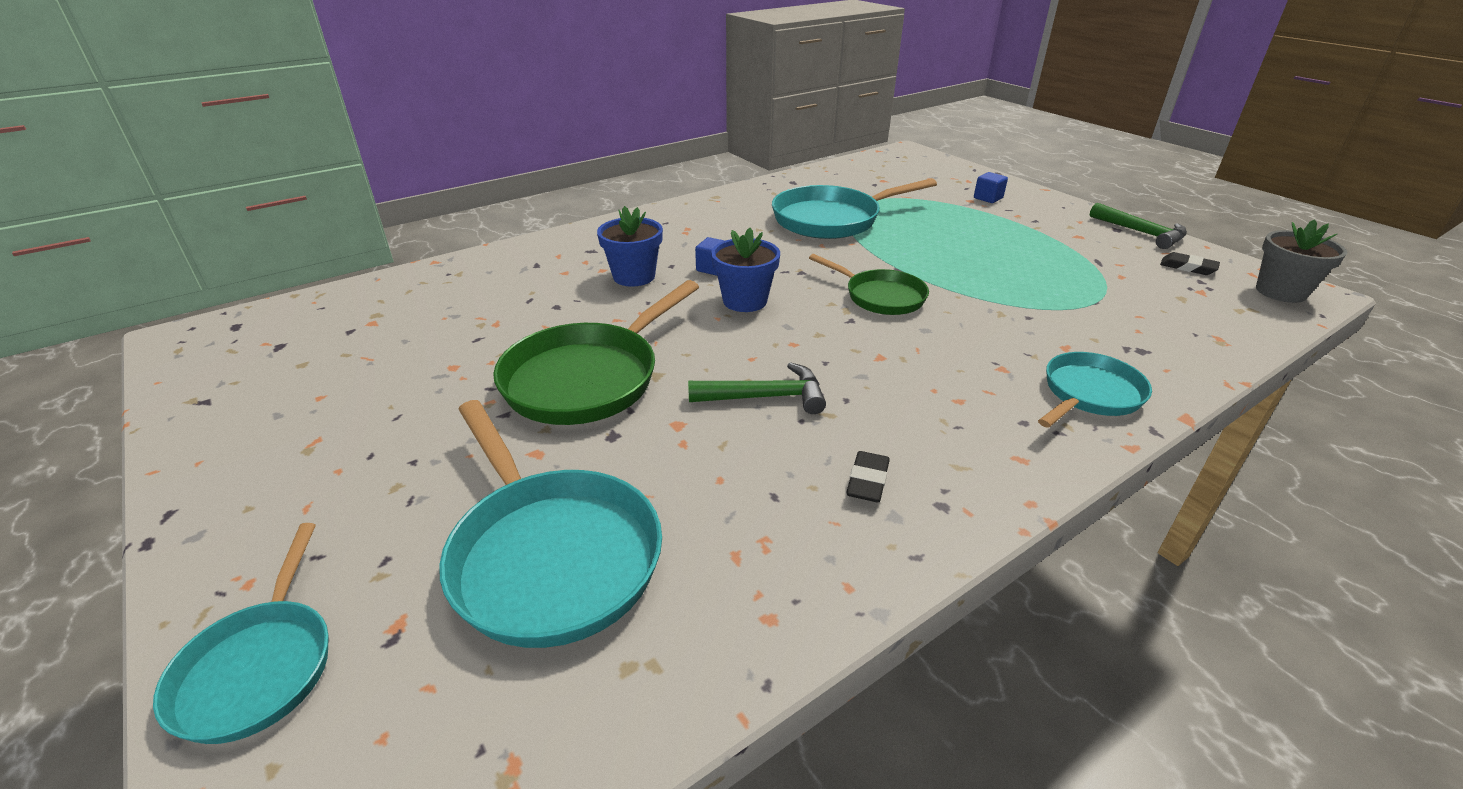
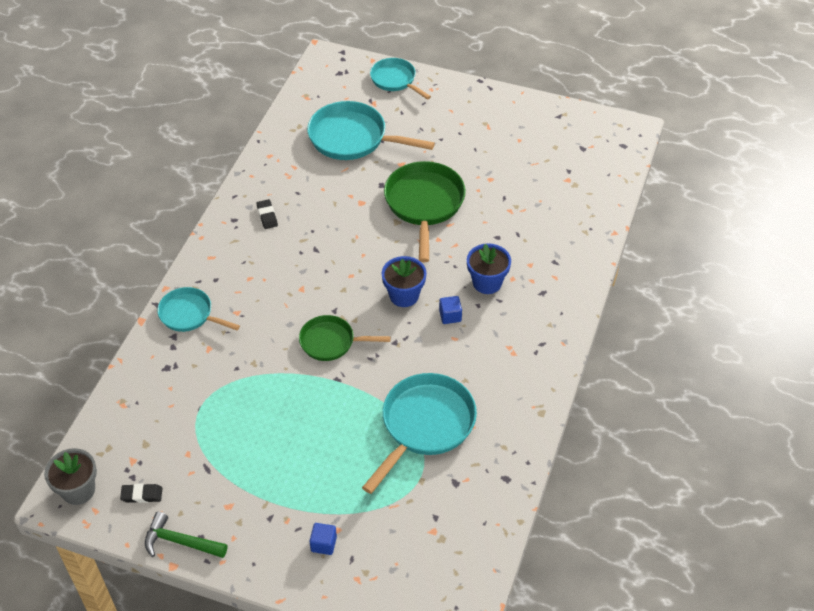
camera: 145 degrees right, 15 degrees up
green hammer [688,362,826,414] -> none
turquoise pan [1038,352,1152,428] -> turquoise pan turned 105 degrees clockwise [157,287,240,332]

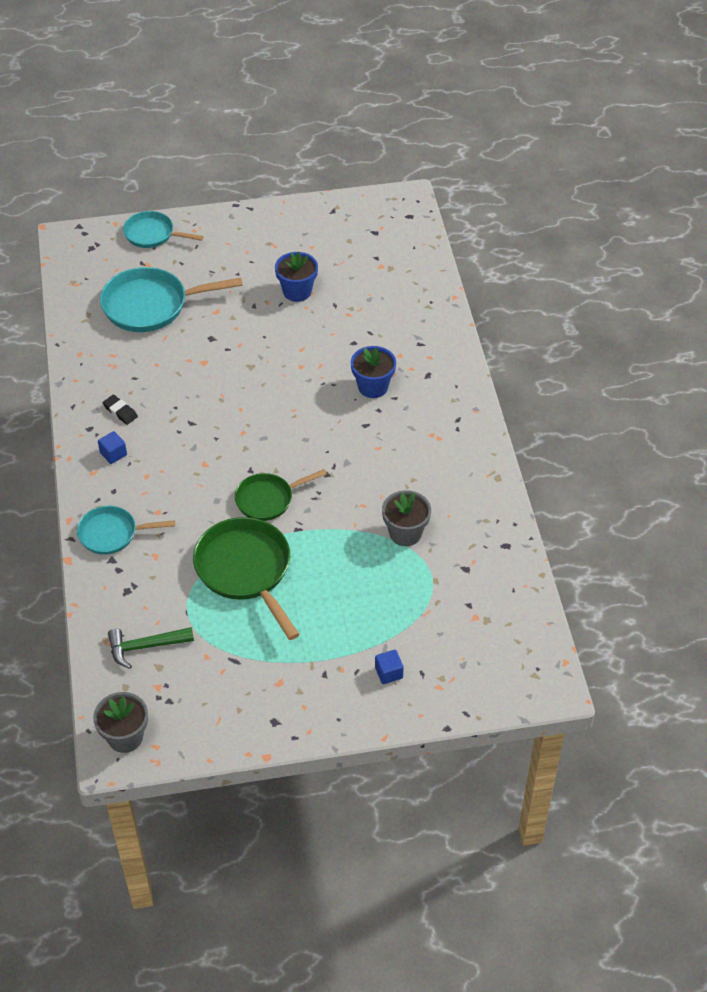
camera: 30 degrees left, 0 degrees up
black eraser [120,484,162,503] -> none
green hammer [145,512,227,558] -> green hammer moved to [108,627,194,669]
turquoise pan [362,373,477,494] -> grey flower pot [382,490,431,546]
blue flower pot [382,256,427,307] -> blue flower pot moved to [275,252,318,302]
green pan [384,161,466,262] -> green pan moved to [193,517,300,640]
blue cube [439,296,462,324] -> blue cube moved to [98,431,127,464]

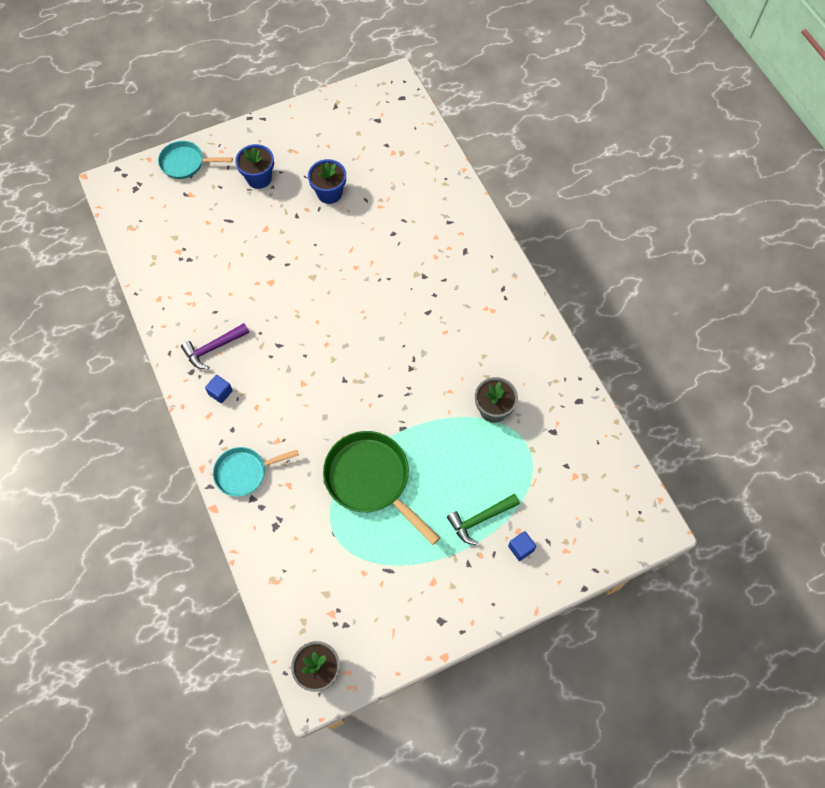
camera: 15 degrees left, 15 degrees up
turquoise pan [100,267,243,332] -> none
black eraser [103,395,138,425] -> purple hammer [181,323,249,369]
green hammer [108,627,194,669] -> green hammer moved to [447,494,520,545]
green pan [235,469,327,521] -> none
blue flower pot [351,346,396,398] -> blue flower pot moved to [235,144,274,189]

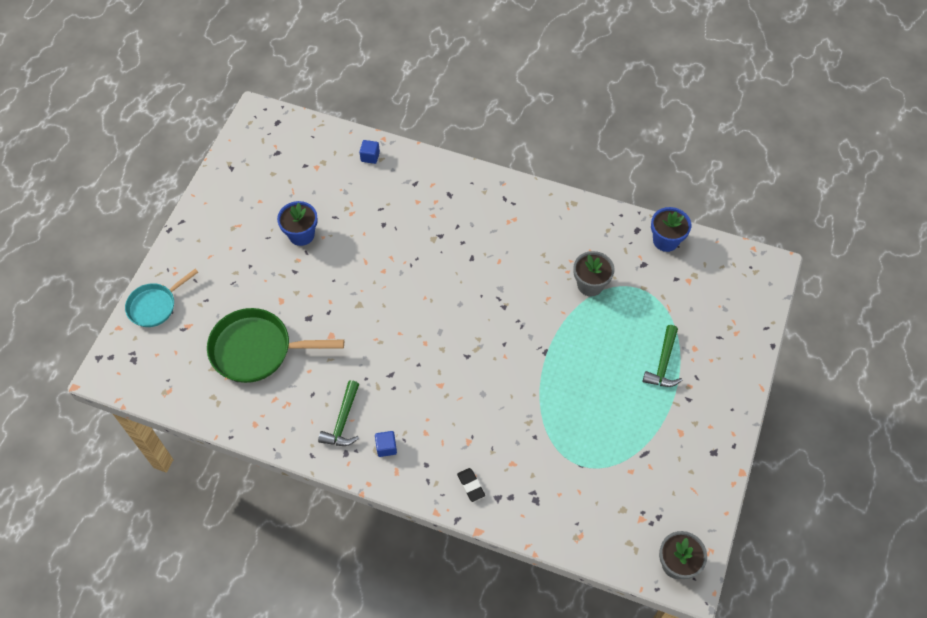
camera: 45 degrees left, 5 degrees down
purple hammer [181,323,249,369] -> green hammer [318,380,359,446]
turquoise pan [213,447,299,497] -> black eraser [457,468,485,502]
blue flower pot [235,144,274,189] -> blue flower pot moved to [651,207,691,252]
green pan [323,431,440,545] -> green pan moved to [207,308,344,383]
blue cube [508,531,536,561] -> blue cube moved to [359,140,380,164]

